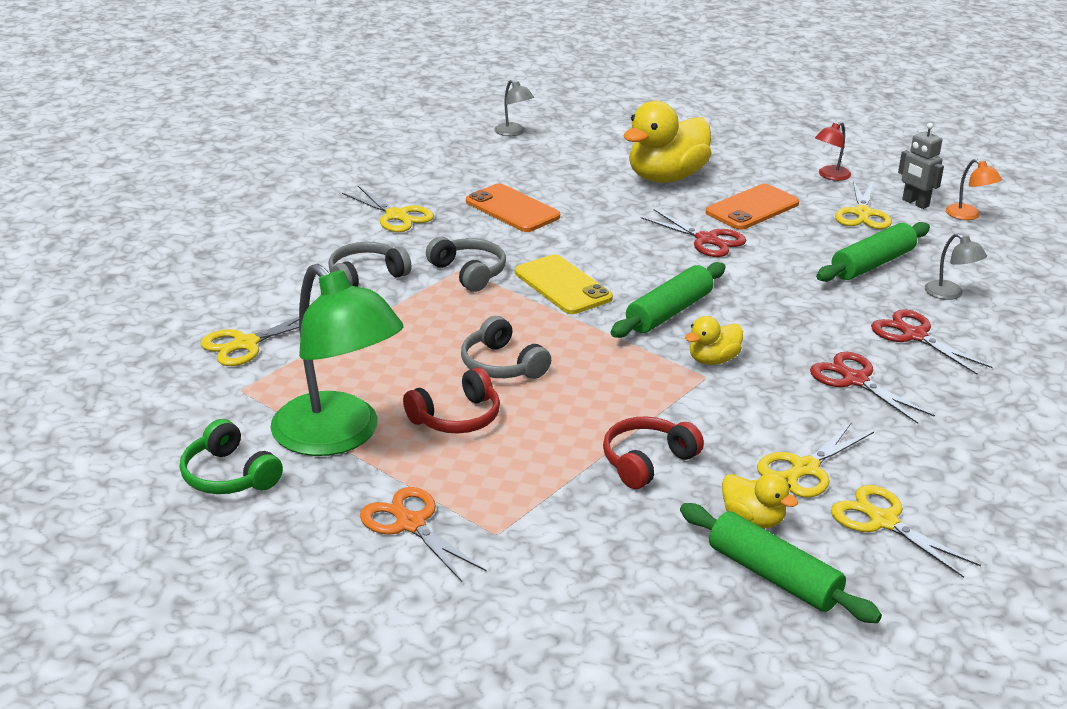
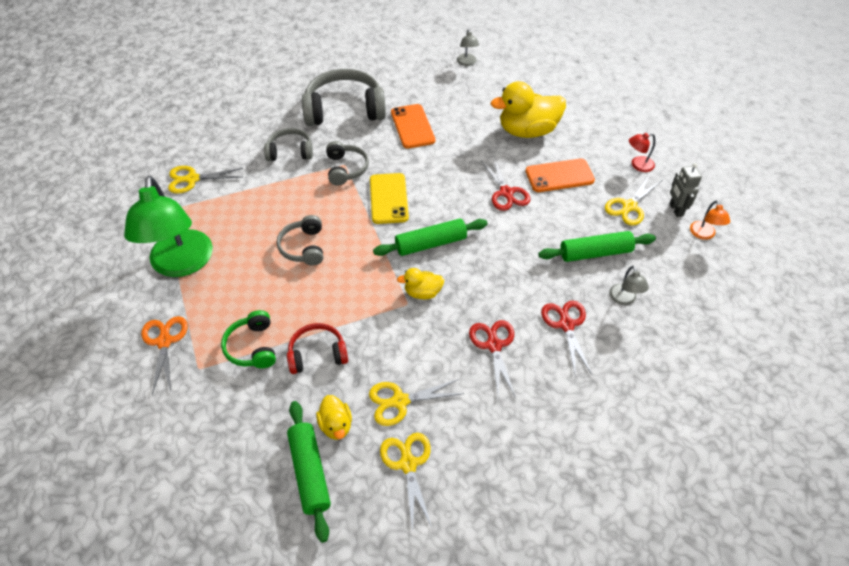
camera: 30 degrees right, 20 degrees up
green headphones [180,419,283,494] -> green headphones moved to [221,310,276,368]
yellow scissors [342,186,434,232] -> grey headphones [302,69,386,126]
red headphones [403,367,500,433] -> none

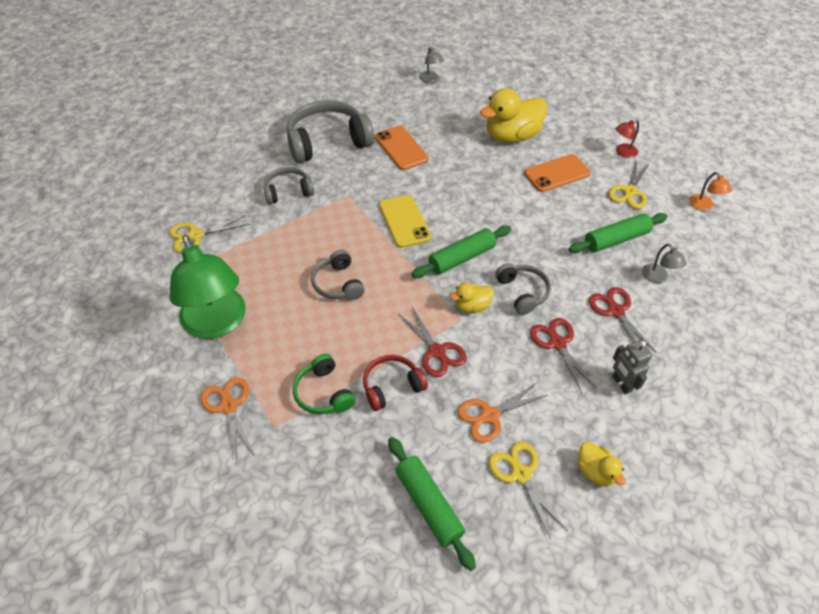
camera: 15 degrees left, 0 degrees up
yellow duck [316,395,352,440] -> yellow duck moved to [578,442,626,486]
grey headphones [326,141,369,186] -> grey headphones moved to [495,263,551,315]
yellow scissors [369,379,464,426] -> orange scissors [457,382,547,443]
red scissors [481,157,530,211] -> red scissors moved to [399,307,467,377]
grey robot [669,163,702,217] -> grey robot moved to [612,340,652,394]

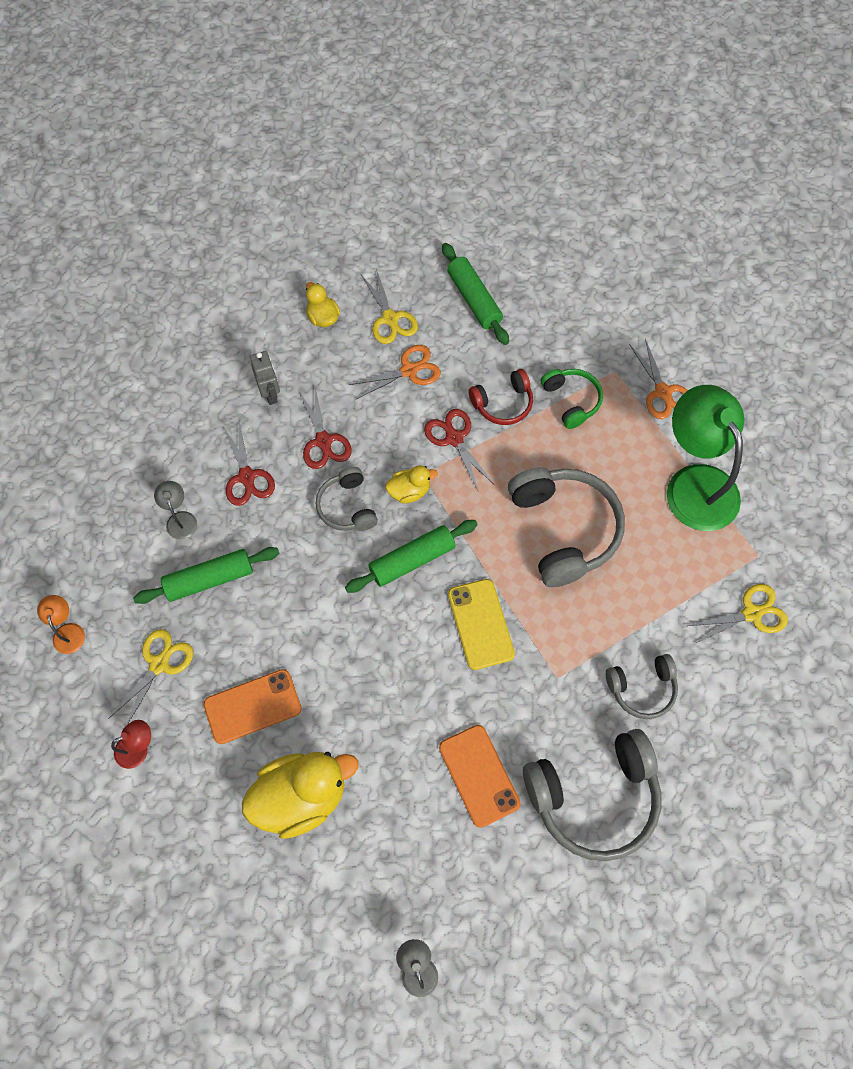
camera: 175 degrees left, 15 degrees up
grey headphones [311,250,365,300] -> grey headphones [508,467,625,587], size x1.82

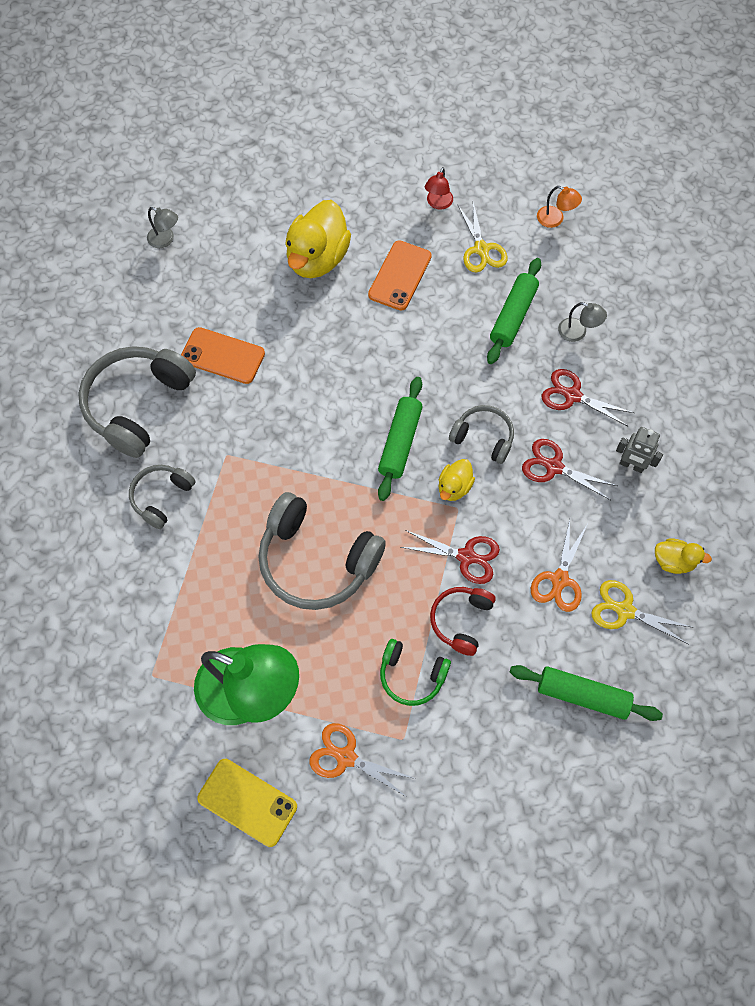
camera: 135 degrees right, 0 degrees up
yellow phone [448,579,515,670] -> yellow phone moved to [197,759,297,847]
yellow scissors [687,584,788,643] -> none

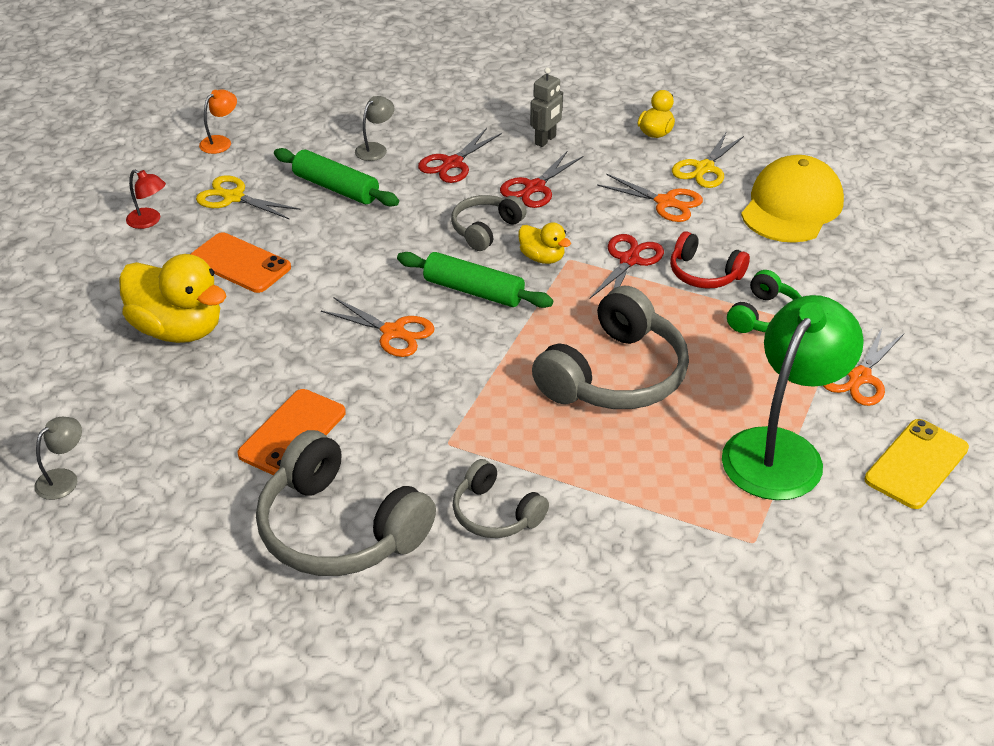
camera: 80 degrees left, 25 degrees down
yellow scissors [457,202,508,273] -> yellow scissors turned 150 degrees counterclockwise [196,175,301,220]
green rolling pin [510,665,663,721] -> yellow cap [741,155,844,243]
none -> orange scissors [321,297,435,357]

